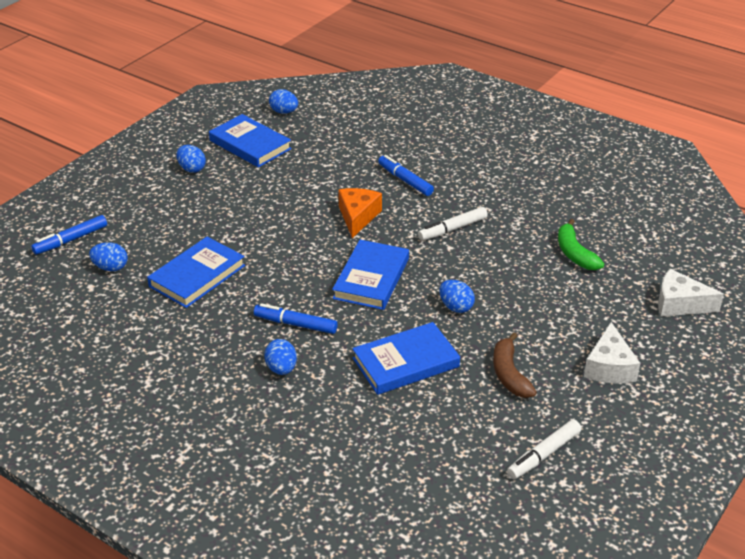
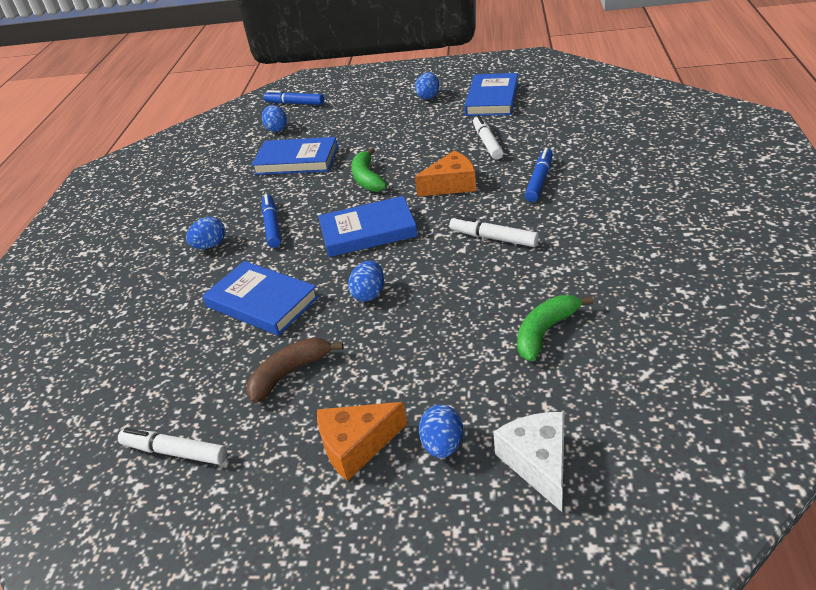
camera: 65 degrees right, 0 degrees up
blue egg [269,89,298,114] -> blue egg moved to [419,405,463,458]
white cheese [584,322,640,383] -> orange cheese [317,402,407,481]
none -> green banana [352,148,387,192]
none -> white marker [473,115,503,159]

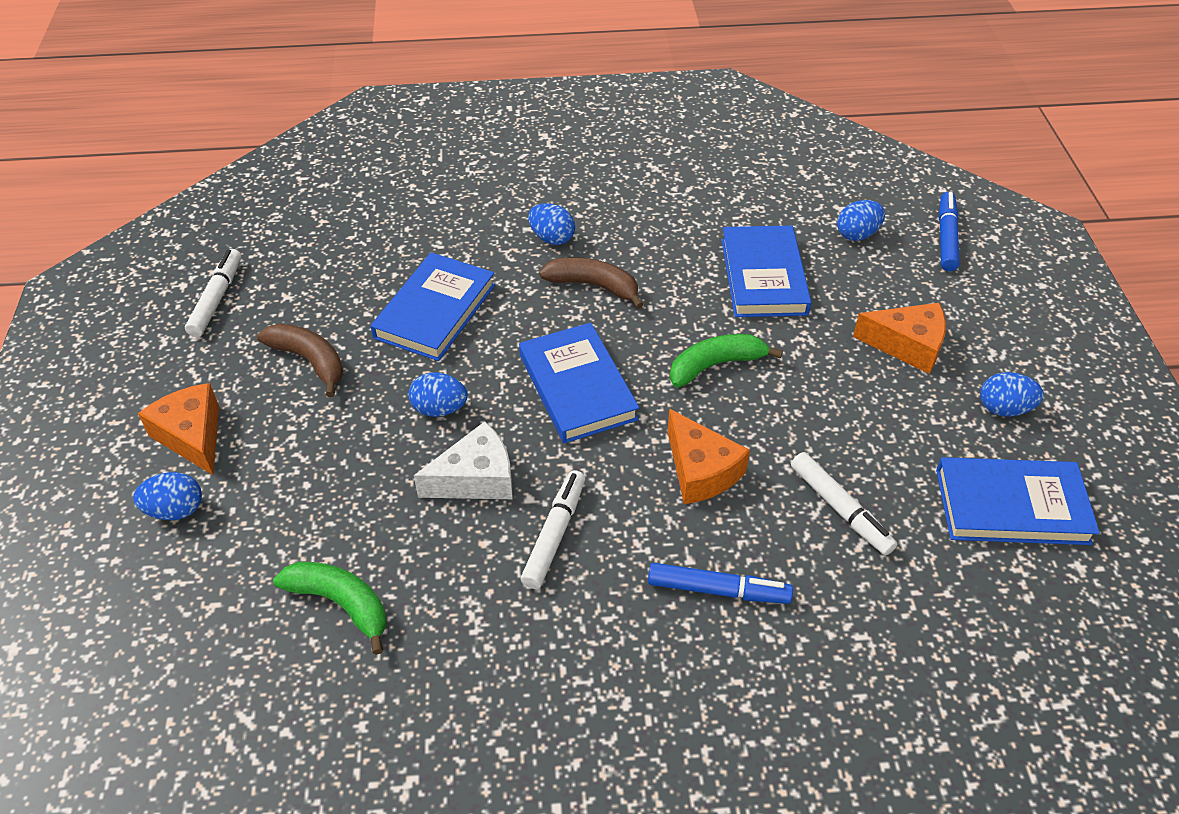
camera: 75 degrees right, 10 degrees up
blue marker [262,194,281,248] -> brown banana [539,257,644,309]
white marker [473,115,503,159] -> white marker turned 75 degrees clockwise [791,452,897,556]
white cheese [493,412,565,512] -> white cheese moved to [414,421,512,499]
none -> orange cheese [853,303,946,374]

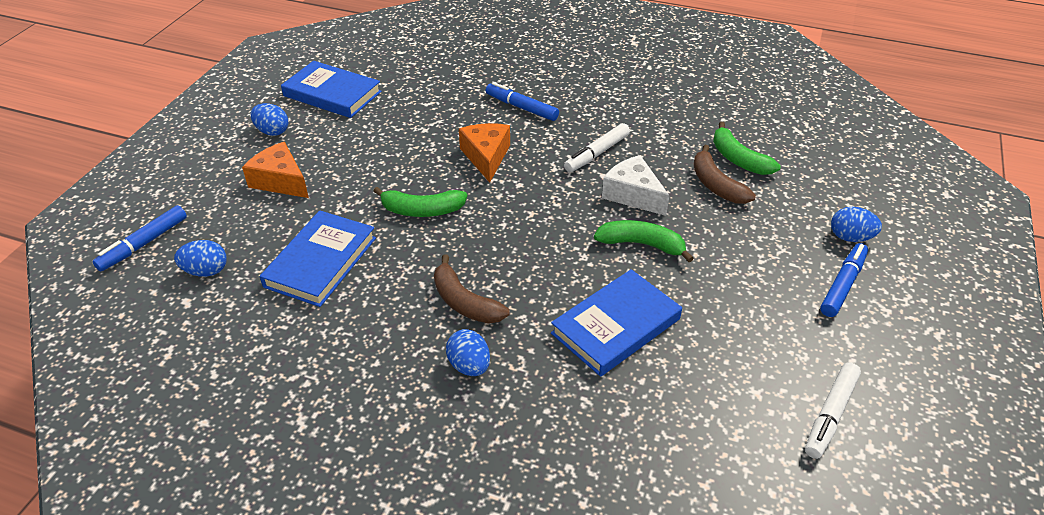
camera: 155 degrees left, 5 degrees down
orange cheese [138,383,219,475] -> blue marker [820,243,868,317]
brown banana [257,324,343,397] -> brown banana moved to [693,145,756,204]
blue egg [408,372,468,417] -> green banana [594,220,694,262]
white cheese [414,421,512,499] -> white cheese turned 45 degrees clockwise [602,155,670,216]
blue book [519,323,639,443] -> none
white marker [791,452,897,556] -> none

